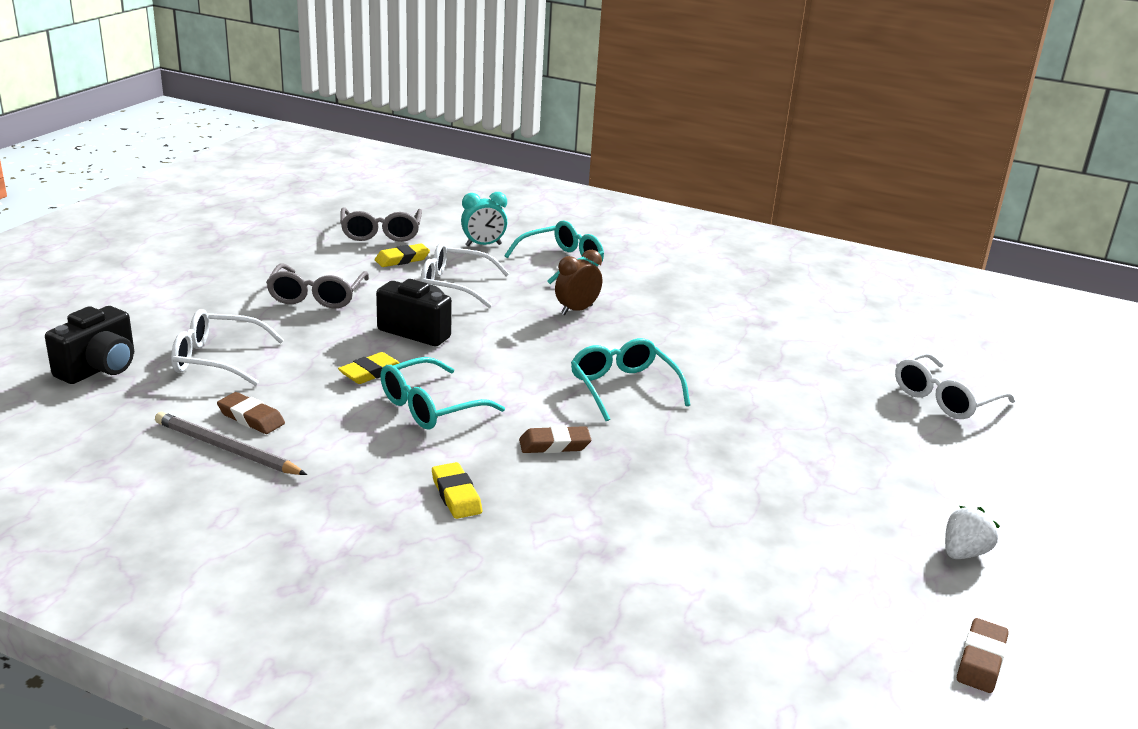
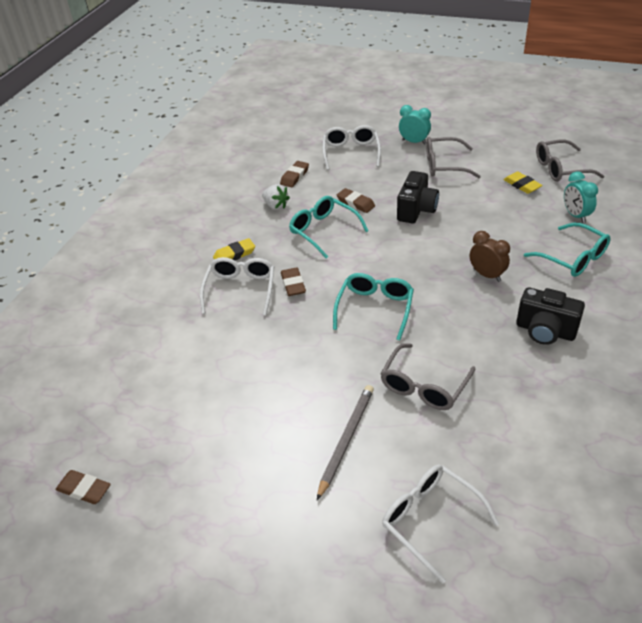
camera: 90 degrees right, 15 degrees up
black camera [45,306,134,384] -> black camera moved to [516,287,585,345]
grey pencil [155,412,307,475] -> grey pencil moved to [317,385,374,500]
yellow eraser [338,352,399,384] -> brown eraser [337,188,375,213]
white glasses [420,242,510,308] -> white glasses moved to [200,257,274,316]
turquoise glasses [571,338,690,421] -> turquoise glasses turned 45 degrees counterclockwise [333,273,414,340]
white strawberry [945,506,1000,559] -> white strawberry moved to [262,184,290,210]
none -> grey glasses [380,343,475,410]
none -> turquoise clock [399,105,431,145]

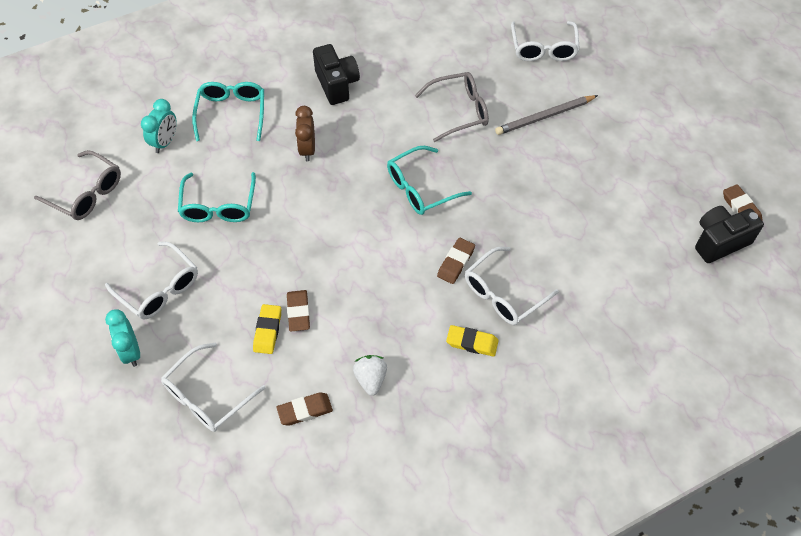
camera: 140 degrees left, 15 degrees up
turquoise glasses [289,196,369,259] -> turquoise glasses moved to [178,172,256,222]
black camera [397,171,439,224] -> black camera moved to [695,206,764,263]
grey glasses [426,137,481,178] -> white glasses [105,242,198,320]
yellow eraser [503,171,543,194] -> yellow eraser moved to [253,304,281,354]

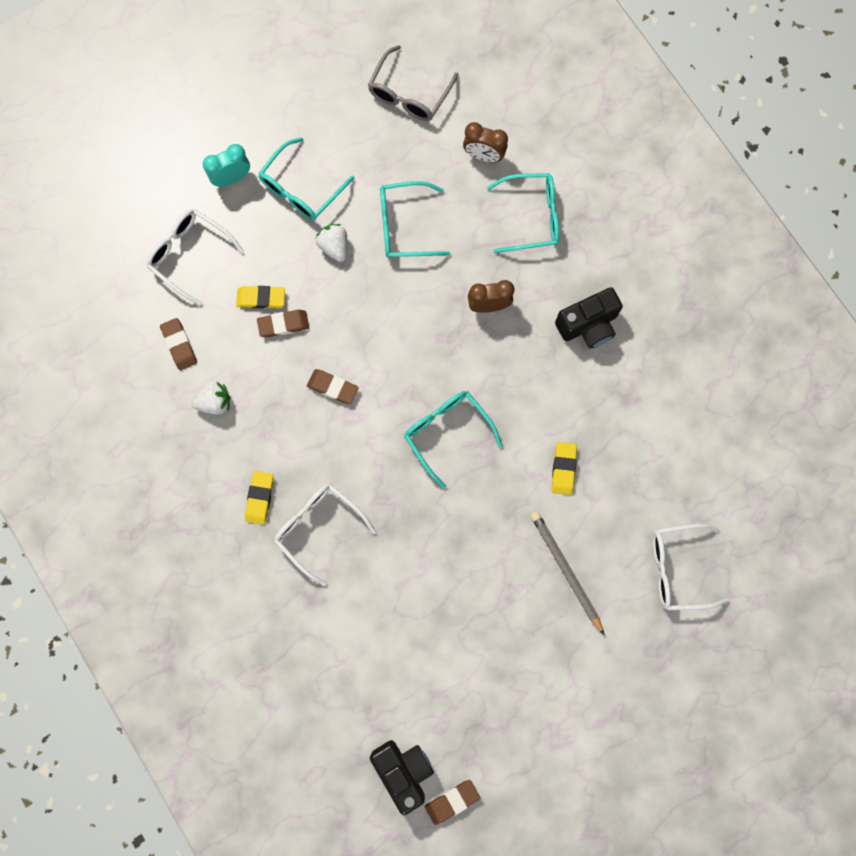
camera: 85 degrees right, 20 degrees up
white glasses [105,242,198,320] -> turquoise glasses [258,137,354,220]
turquoise clock [141,99,177,153] -> brown clock [463,122,508,162]
grey glasses [415,72,489,142] -> yellow eraser [552,442,577,495]
brown eraser [437,238,475,284] -> brown eraser moved to [307,369,359,404]
none -> white strawberry [316,224,347,262]

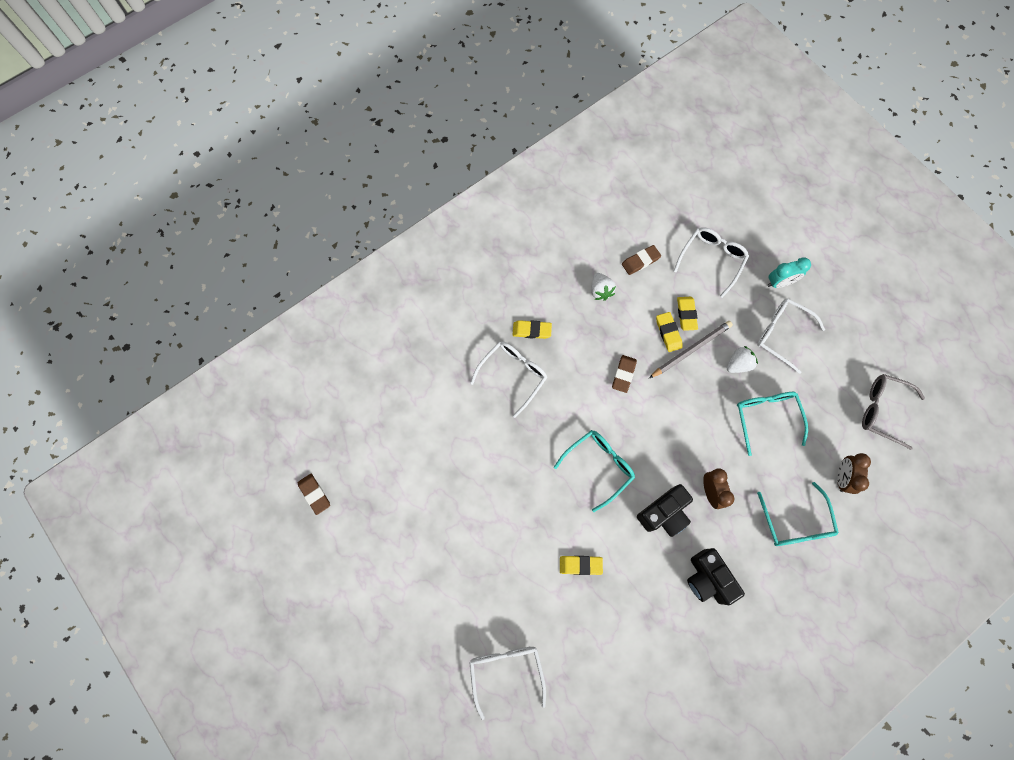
camera: 85 degrees right, 5 degrees down
turquoise clock [203,144,250,187] -> turquoise clock turned 105 degrees clockwise [767,257,811,288]
brown eraser [257,310,309,337] -> yellow eraser [656,312,683,352]
turquoise glasses [258,137,354,220] -> white glasses [757,298,825,374]
black camera [370,740,434,815] -> black camera moved to [637,484,693,537]
grey pencil [531,512,604,635] -> grey pencil moved to [649,321,733,378]

